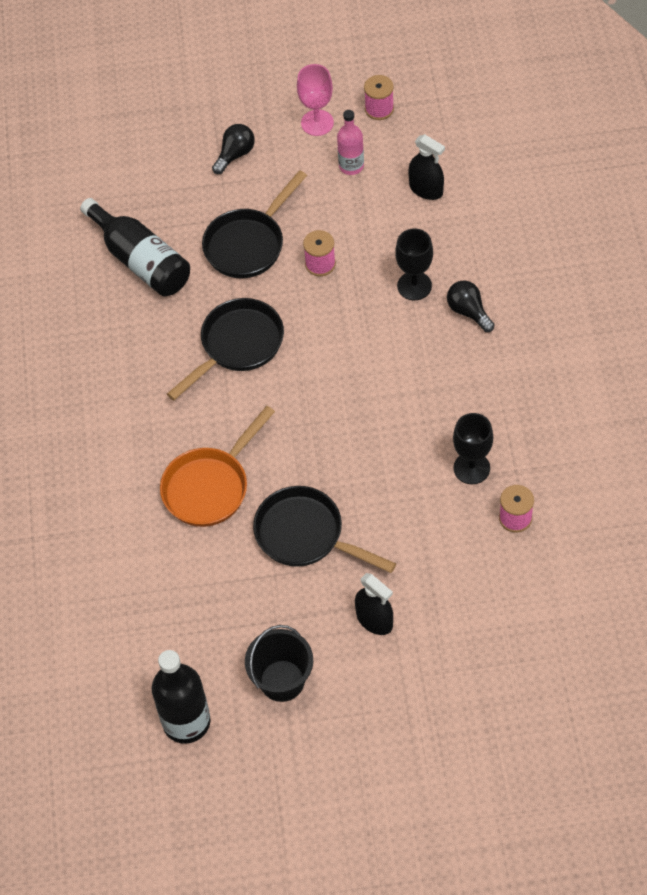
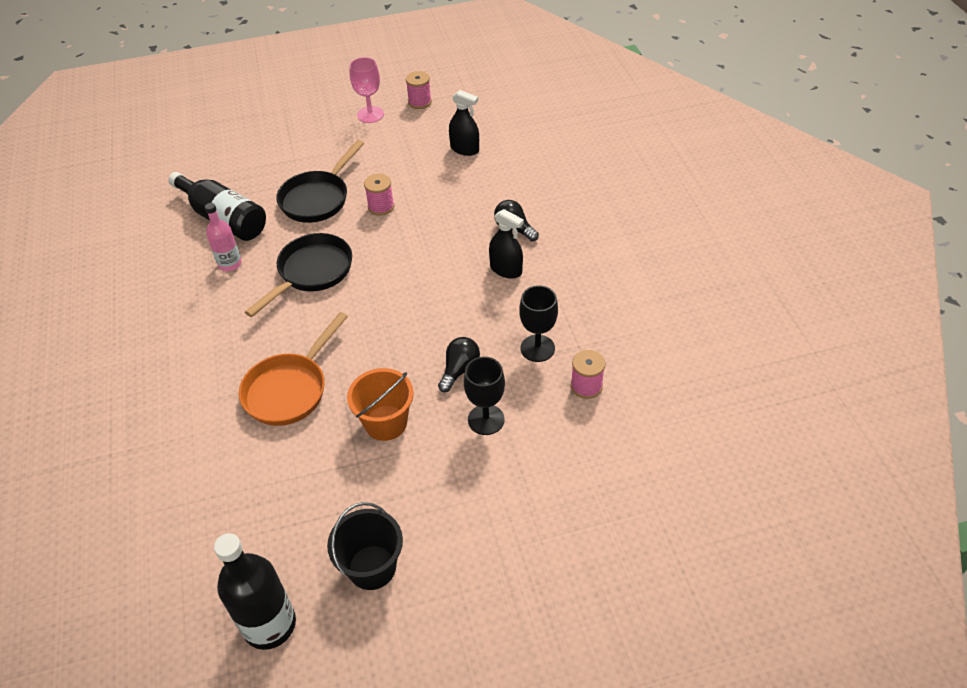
camera: 10 degrees left, 10 degrees down
black light bulb [212,124,255,174] -> black light bulb moved to [438,337,480,392]
black pan [253,486,396,573] -> orange bucket [347,368,414,441]
pink bottle [337,110,364,175] -> pink bottle moved to [205,203,242,271]
black spray bottle [355,573,393,635] -> black spray bottle moved to [489,209,524,278]
black goblet [395,228,433,300] -> black goblet moved to [464,357,505,435]

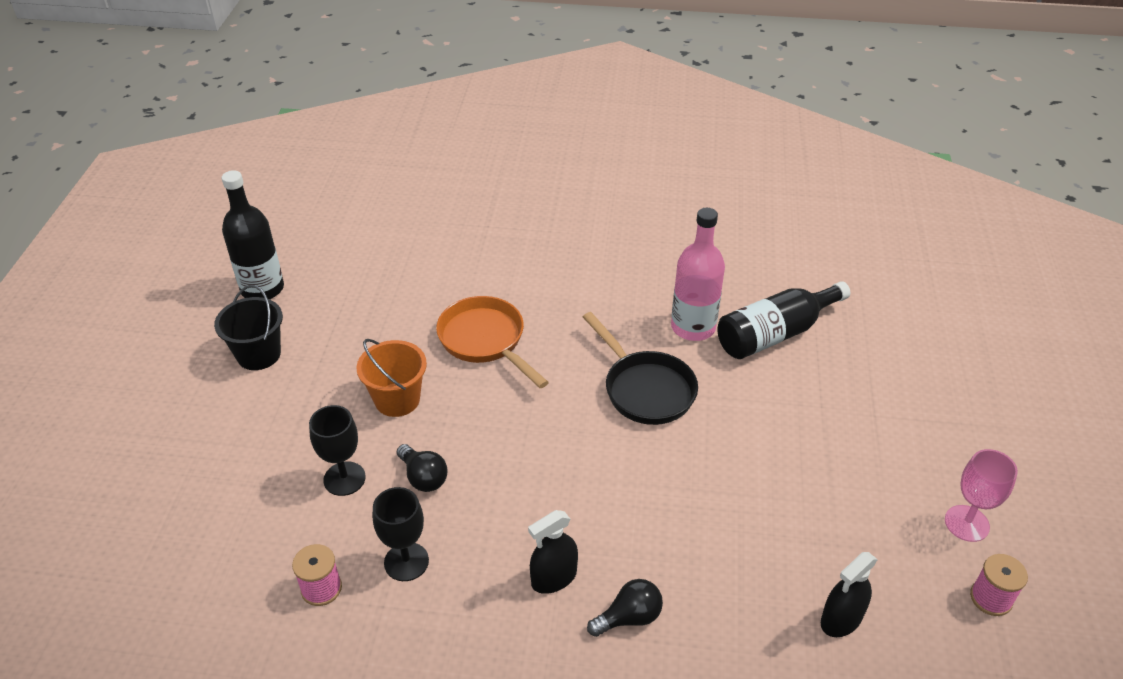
camera: 110 degrees right, 5 degrees down
pink bottle [205,203,242,271] -> pink bottle [671,208,725,341], size x1.63
black pan [276,140,364,223] -> none
pink spool [364,174,394,216] -> none

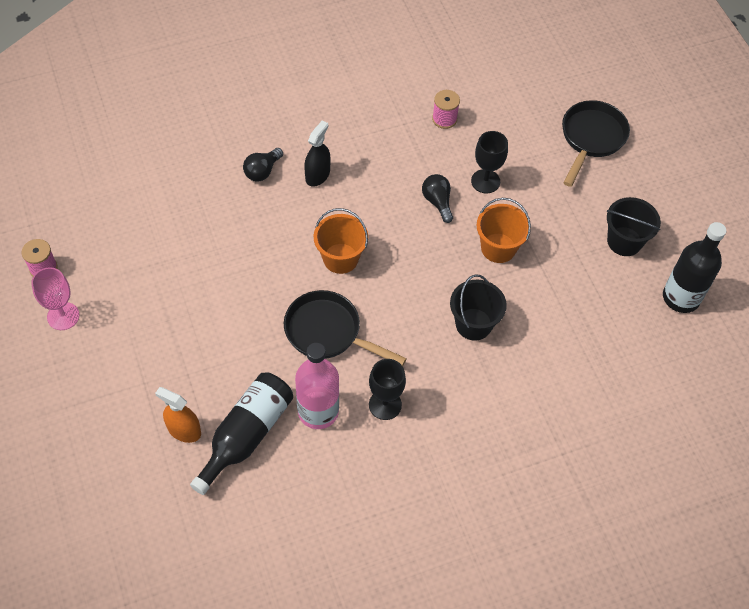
camera: 150 degrees right, 15 degrees up
black goblet [373,487,429,581] -> black goblet moved to [369,359,406,420]
black light bulb [397,444,448,492] -> black light bulb turned 45 degrees clockwise [422,174,453,223]
orange pan [436,296,549,388] -> black bucket [450,274,507,341]
black spray bottle [821,552,878,637] -> none
none -> orange spray bottle [155,387,201,443]
none -> orange bucket [314,208,368,274]
none -> black pan [562,100,630,187]

